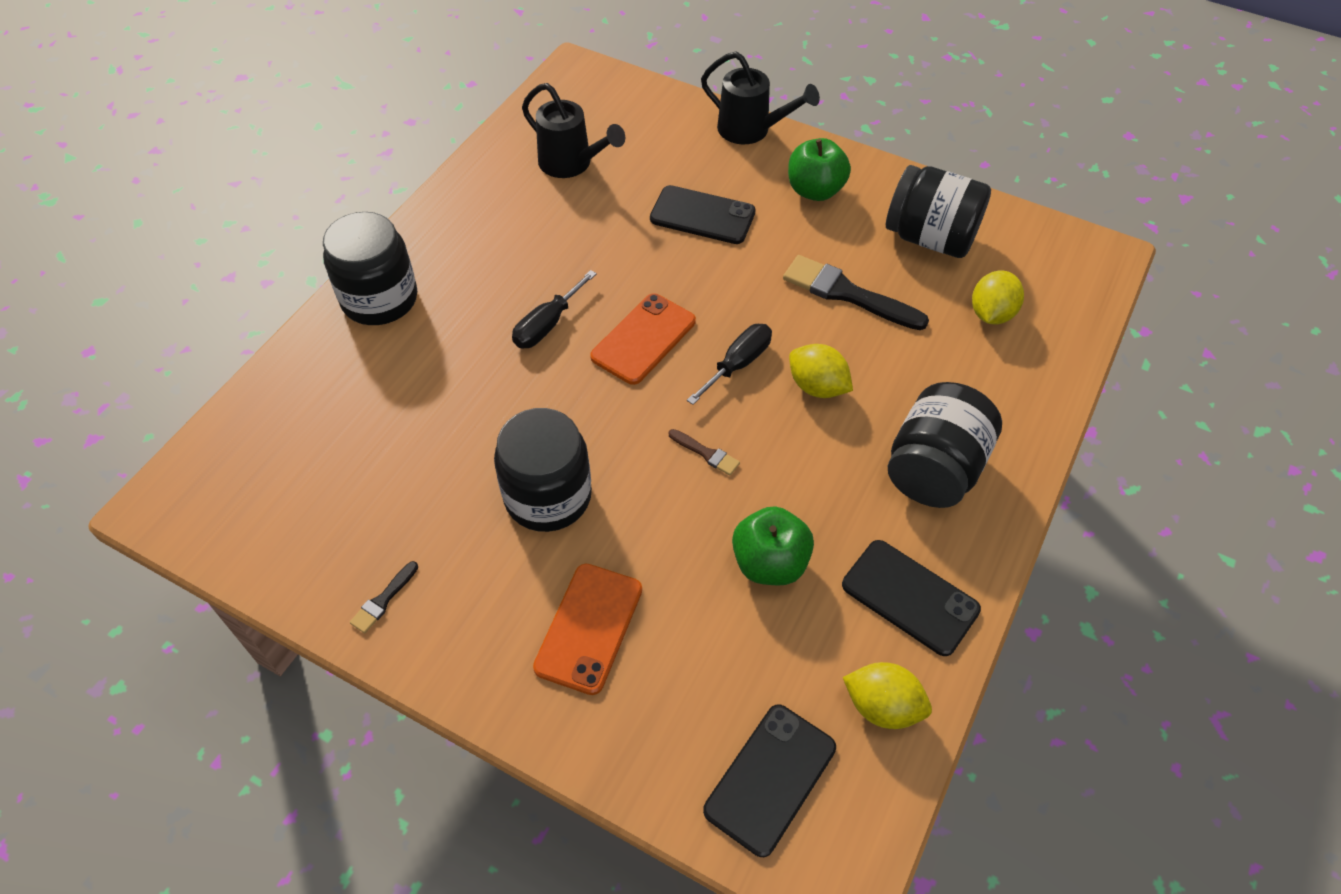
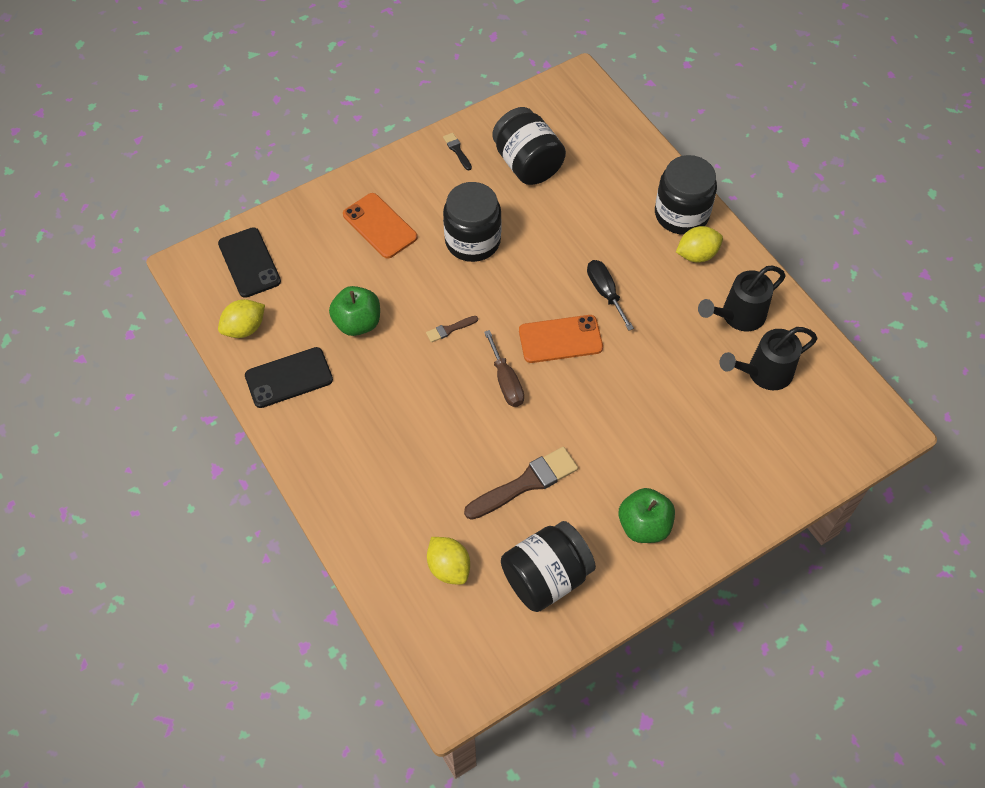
camera: 120 degrees right, 5 degrees up
orange phone [590,293,696,385] -> orange phone turned 75 degrees counterclockwise [519,315,603,363]
black phone [650,185,756,244] -> none
black screwdriver [687,324,772,405] -> brown screwdriver [484,330,524,407]
black watering can [701,52,820,144] -> black watering can moved to [698,266,786,331]
black brush [783,255,929,330] -> brown brush [464,447,578,520]
yellow lemon [789,344,853,398] -> yellow lemon moved to [676,226,723,263]
black jar [888,382,1002,508] -> black jar moved to [492,107,566,185]

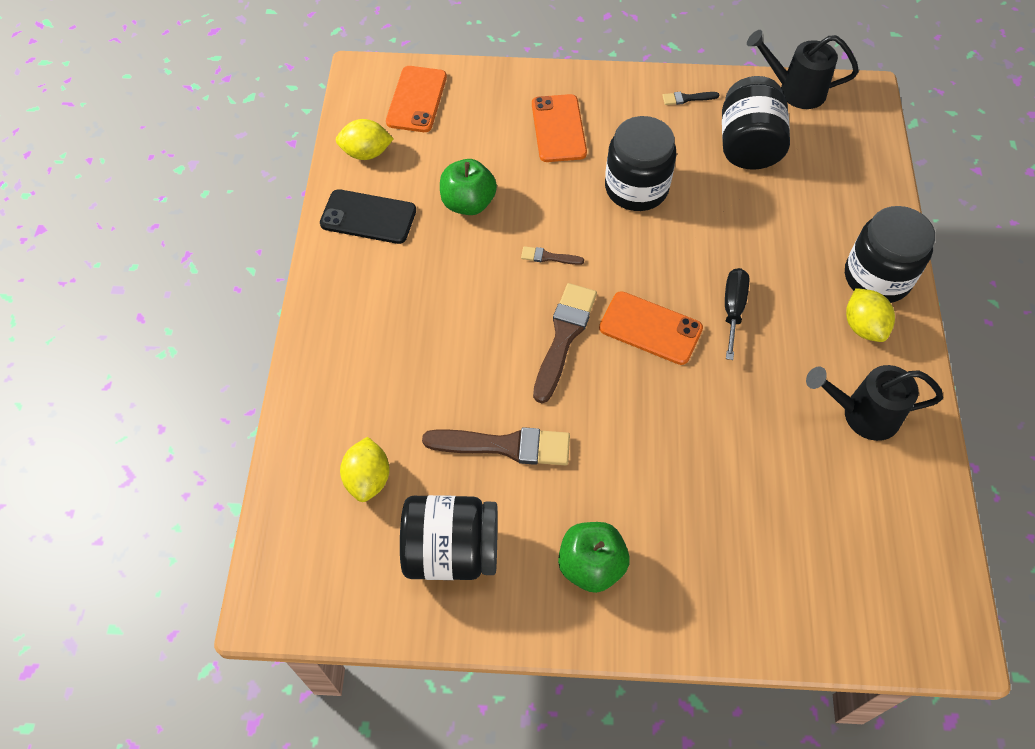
camera: 35 degrees right, 0 degrees up
black phone [218,227,281,298] -> orange phone [386,66,447,132]
black brush [443,133,472,170] -> black brush turned 105 degrees counterclockwise [662,92,719,105]
brown screwdriver [484,330,524,407] -> brown brush [533,283,597,403]
yellow lemon [676,226,723,263] -> yellow lemon turned 60 degrees clockwise [846,288,895,342]
black watering can [720,327,817,390] -> black watering can moved to [747,30,859,109]

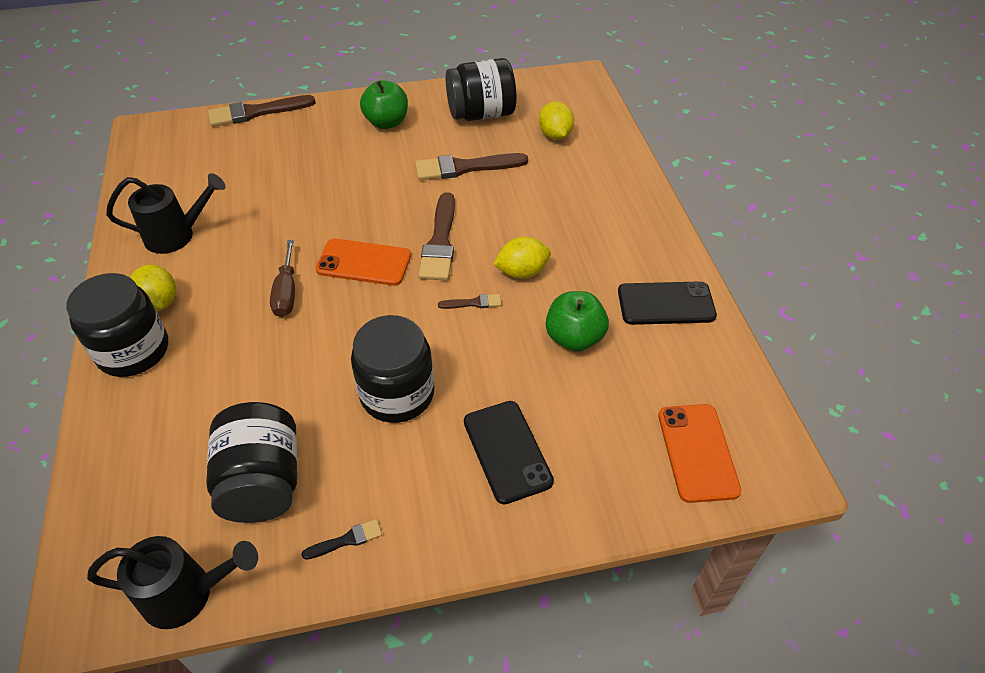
camera: 165 degrees right, 10 degrees down
yellow lemon [336,119,394,160] -> yellow lemon moved to [493,237,551,279]
orange phone [532,94,587,162] -> black phone [464,401,554,505]
black screwdriver [725,268,749,360] -> brown screwdriver [270,240,295,317]
none -> brown brush [208,95,316,127]

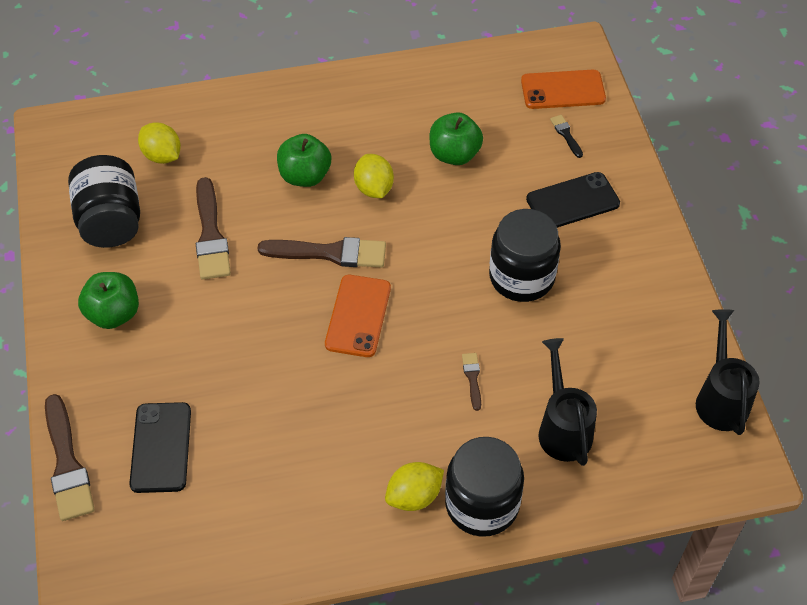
camera: 90 degrees left, 5 degrees up
black watering can [106,173,226,254] -> black watering can moved to [538,338,597,466]
black jar [206,402,297,523] -> none
brown screwdriver [270,240,295,317] -> none
black brush [301,519,382,560] -> black brush moved to [550,115,583,158]
brown brush [438,294,502,309] -> brown brush moved to [462,353,481,411]
yellow lemon [539,102,574,140] -> yellow lemon turned 60 degrees clockwise [138,122,181,164]
black phone [618,281,717,325] -> black phone moved to [129,402,191,493]
none -> green apple [277,134,331,187]

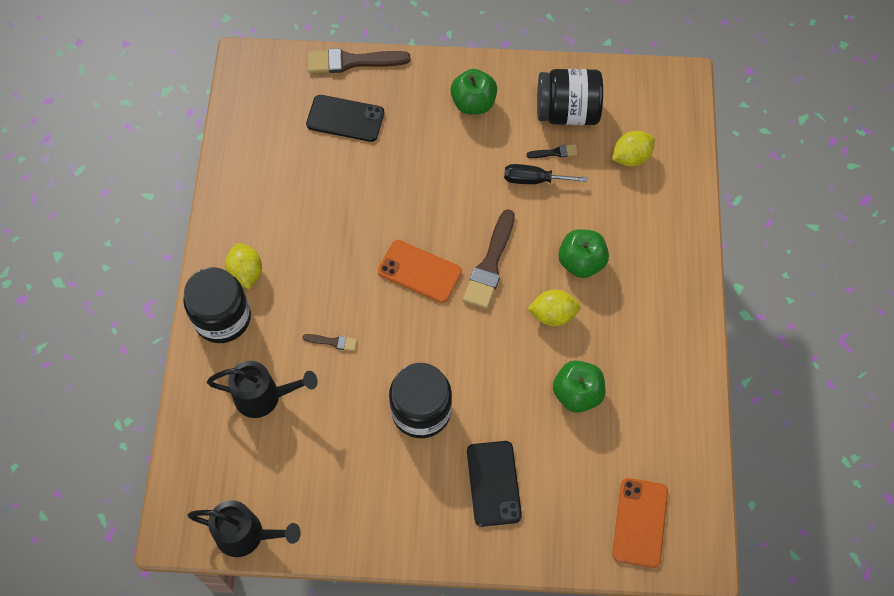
camera: 105 degrees right, 10 degrees up
brown brush [196,177,231,280] -> black screwdriver [504,164,588,184]
black brush [550,115,583,158] -> black brush moved to [527,144,578,158]

